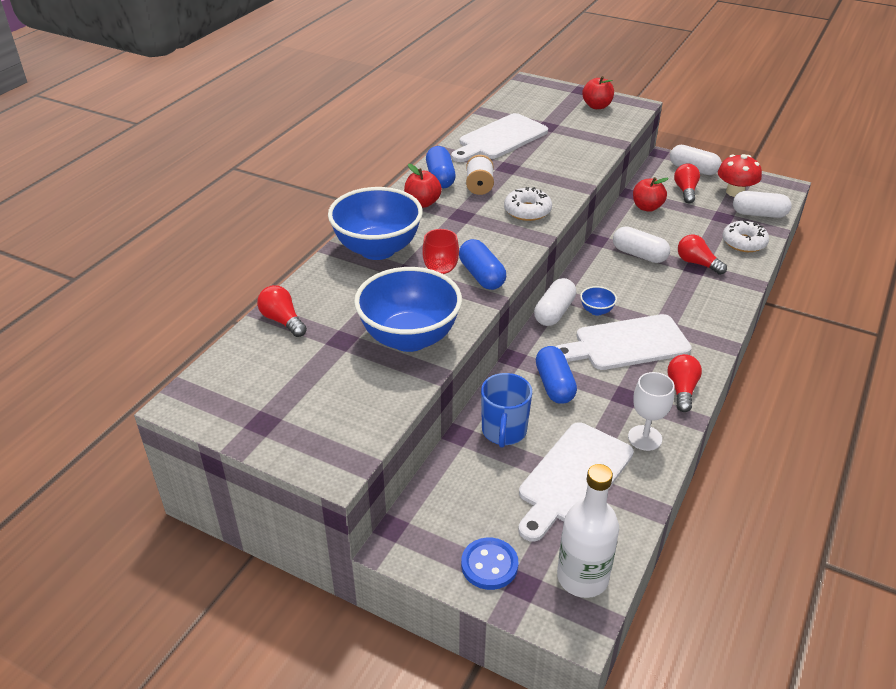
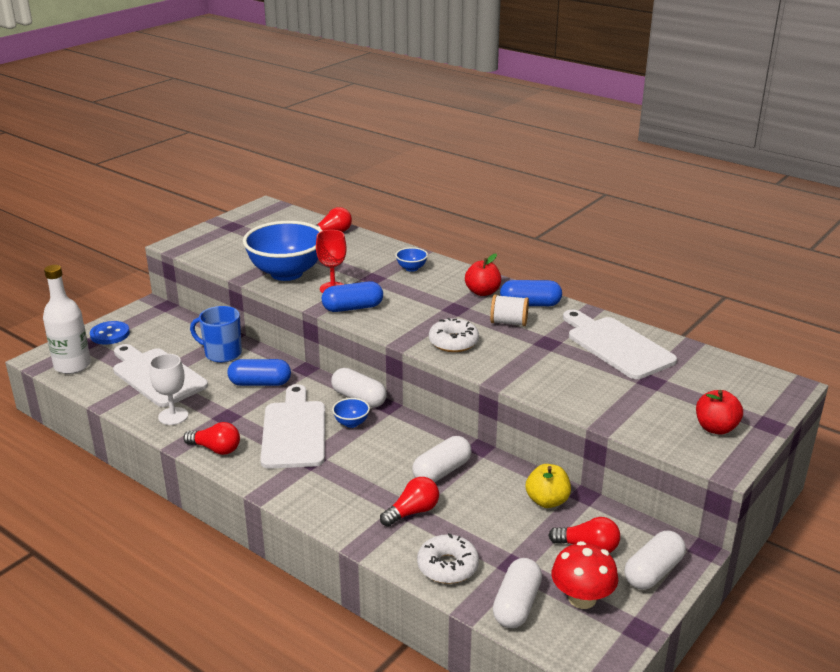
camera: 100 degrees right, 10 degrees down
blue bowl [328,187,423,260] -> blue bowl [395,247,428,272], size x0.41
red apple [633,177,669,212] -> yellow apple [526,464,571,508]

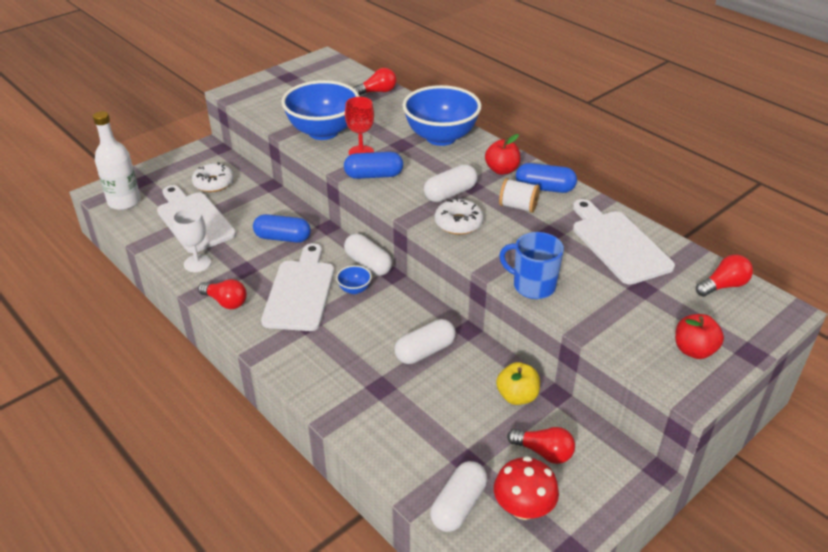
camera: 10 degrees right, 10 degrees up
blue button [90,321,130,345] -> none
blue mug [190,306,242,363] -> blue mug moved to [499,232,564,299]
red light bulb [380,477,439,527] -> red light bulb moved to [696,254,753,297]
blue bowl [395,247,428,272] -> blue bowl [403,85,481,146], size x2.47
white donut [417,533,479,584] -> white donut moved to [192,162,234,192]
white capsule [624,531,686,590] -> white capsule moved to [424,164,478,202]

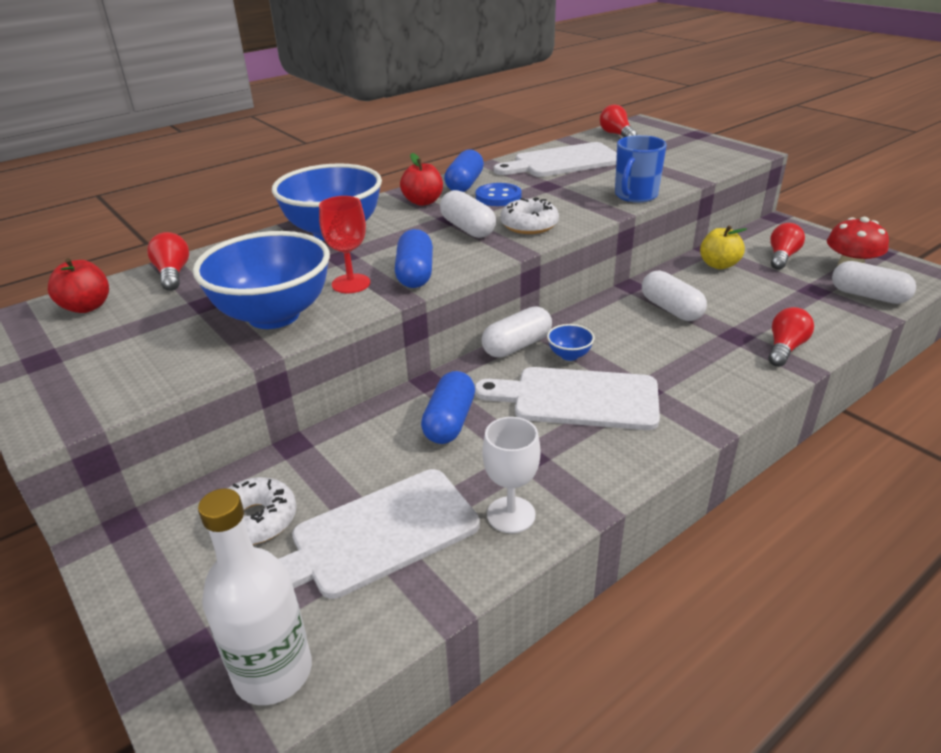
camera: 85 degrees left, 5 degrees down
red light bulb [198,279,247,309] -> red light bulb moved to [768,307,814,367]
white spool [499,178,540,213] -> blue button [476,183,522,206]
red apple [675,314,724,359] -> red apple moved to [48,258,109,313]

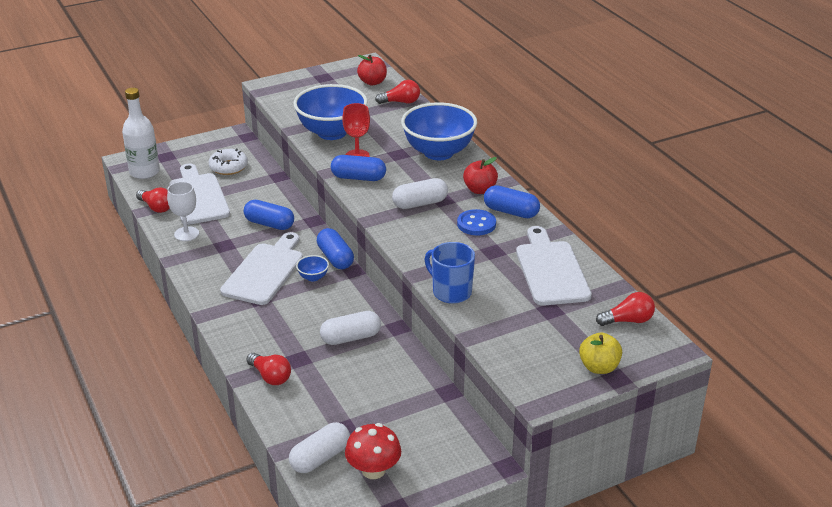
camera: 100 degrees right, 0 degrees up
white capsule [481,306,552,358] -> blue capsule [317,228,354,269]
white donut [500,197,559,234] -> none
yellow apple [700,225,747,269] -> yellow apple moved to [579,332,622,374]
red light bulb [770,223,805,270] -> red light bulb moved to [136,187,170,213]

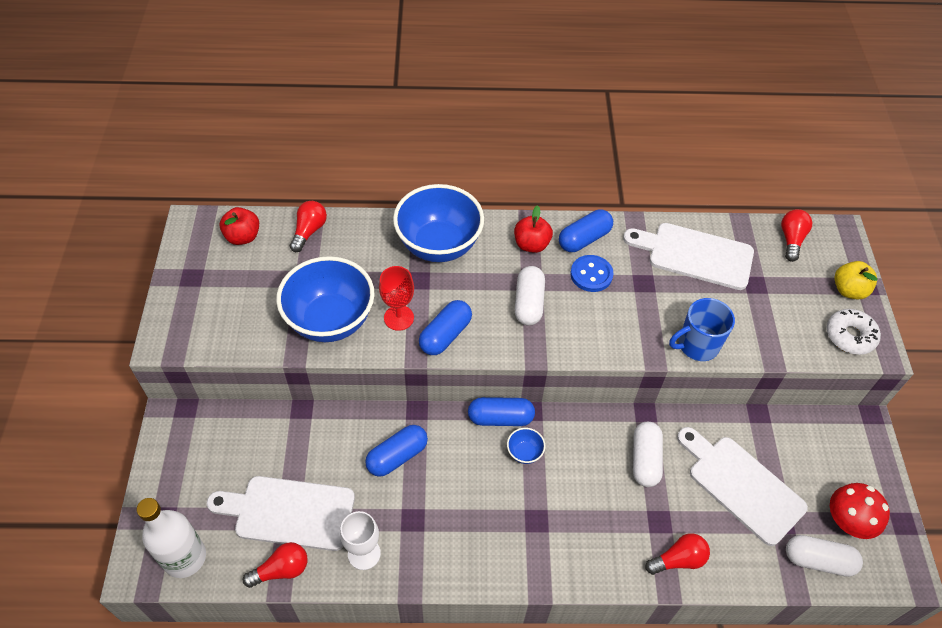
camera: 65 degrees left, 20 degrees up
white donut [209,149,248,175] -> white donut moved to [826,309,881,355]
white cutting board [220,232,303,305] -> white cutting board moved to [677,427,808,546]
white capsule [289,422,350,473] -> white capsule turned 60 degrees counterclockwise [786,535,863,577]

